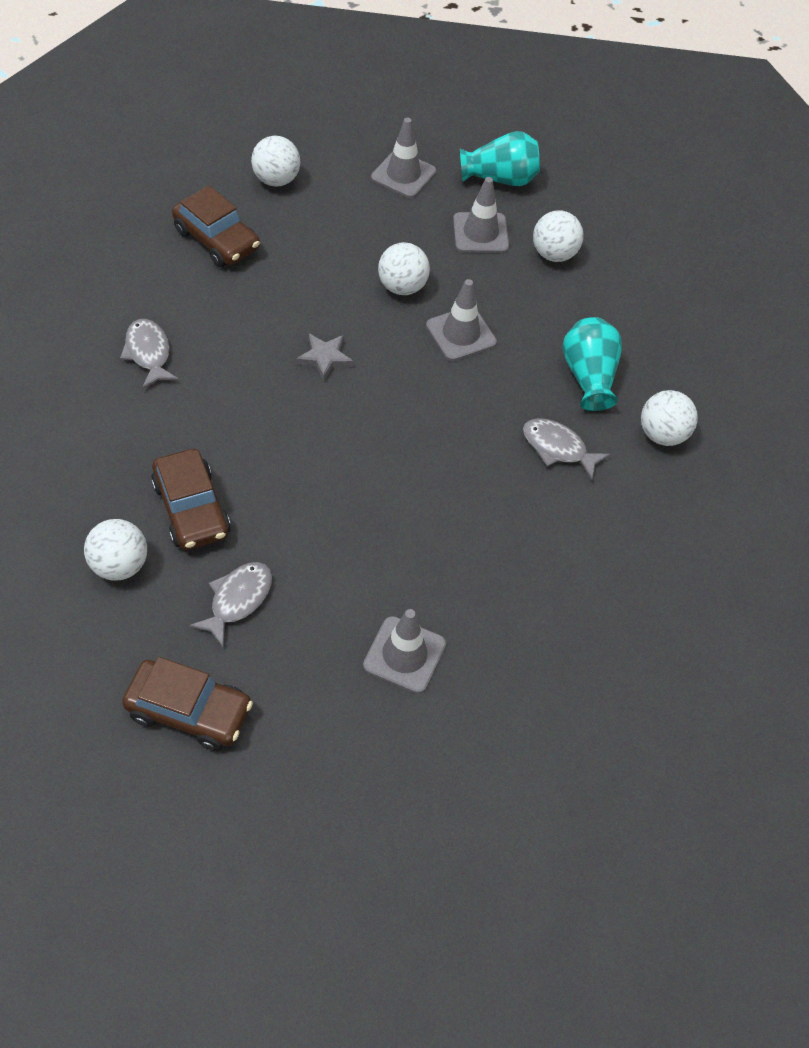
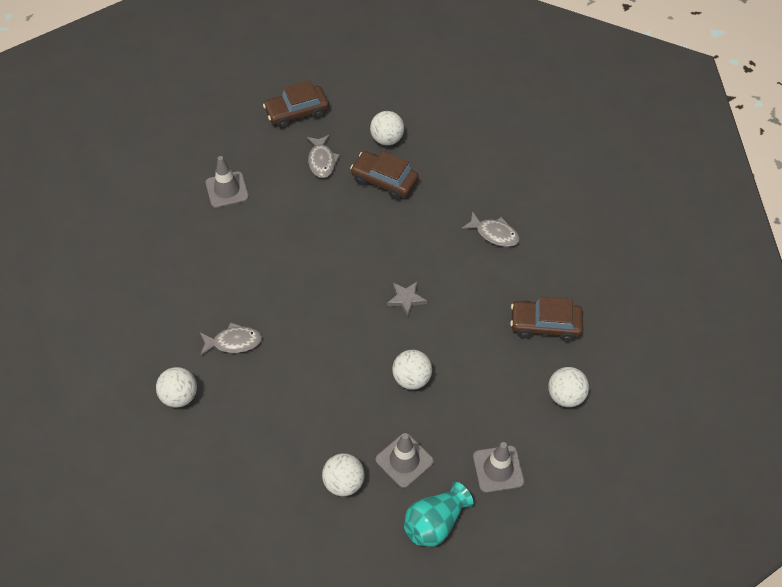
camera: 145 degrees right, 0 degrees up
grey traffic cone [426,279,497,361] -> none
turquoise vase [562,317,622,411] -> none

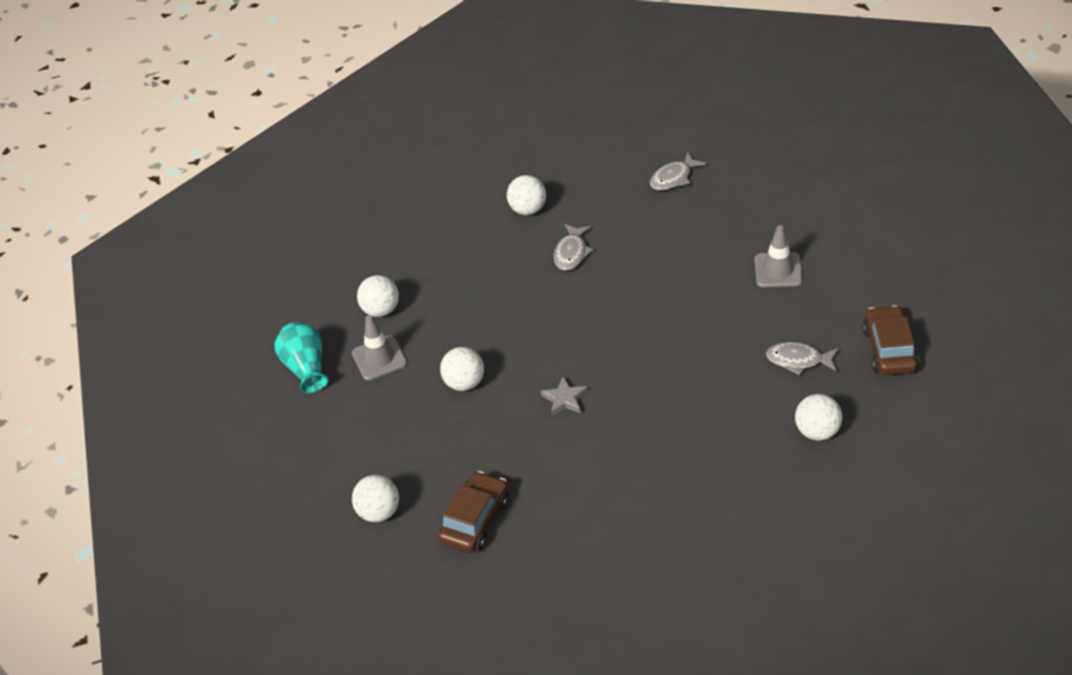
camera: 115 degrees right, 10 degrees down
brown car [350,151,419,200] -> none
grey fish [461,211,520,247] -> grey fish moved to [650,152,706,190]
grey traffic cone [473,442,524,493] -> none

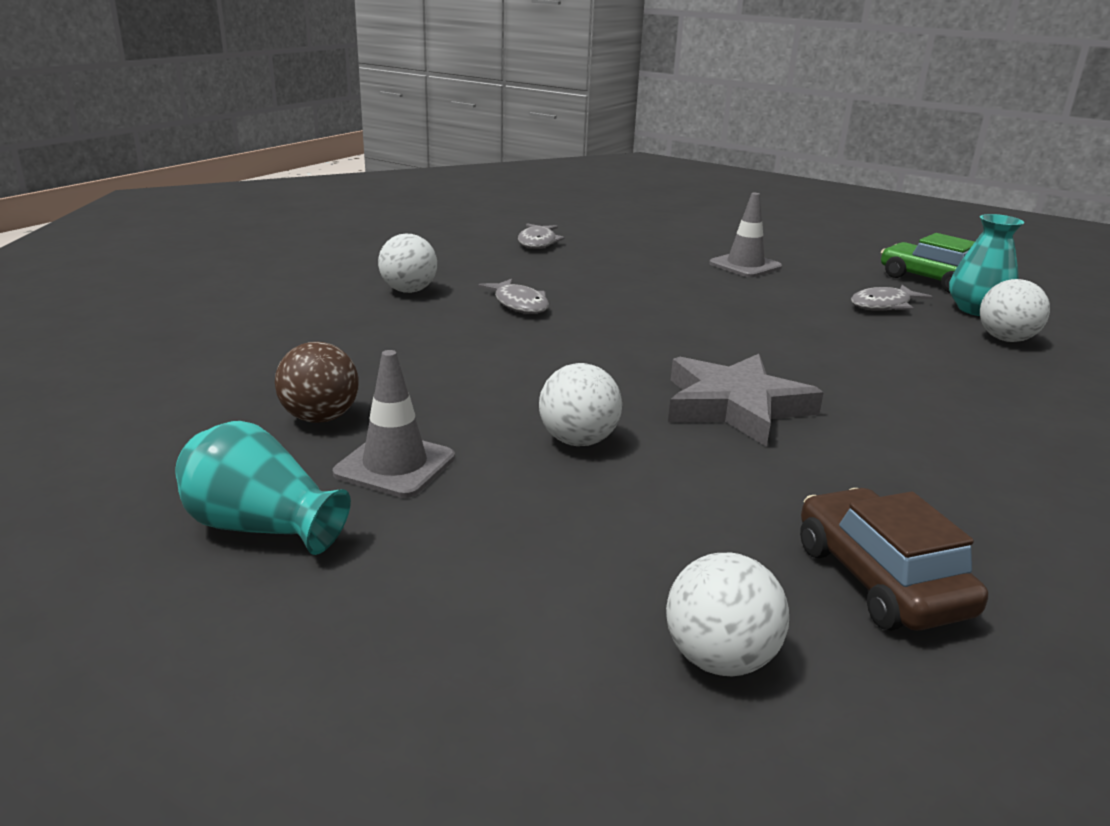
camera: 50 degrees left, 20 degrees down
white ball [357,275,399,317] -> brown ball [275,342,358,423]
grey star [541,376,588,416] -> grey star [668,354,824,447], size x1.96
brown car [862,305,919,375] -> green car [881,233,975,293]
none -> turquoise vase [949,214,1024,316]

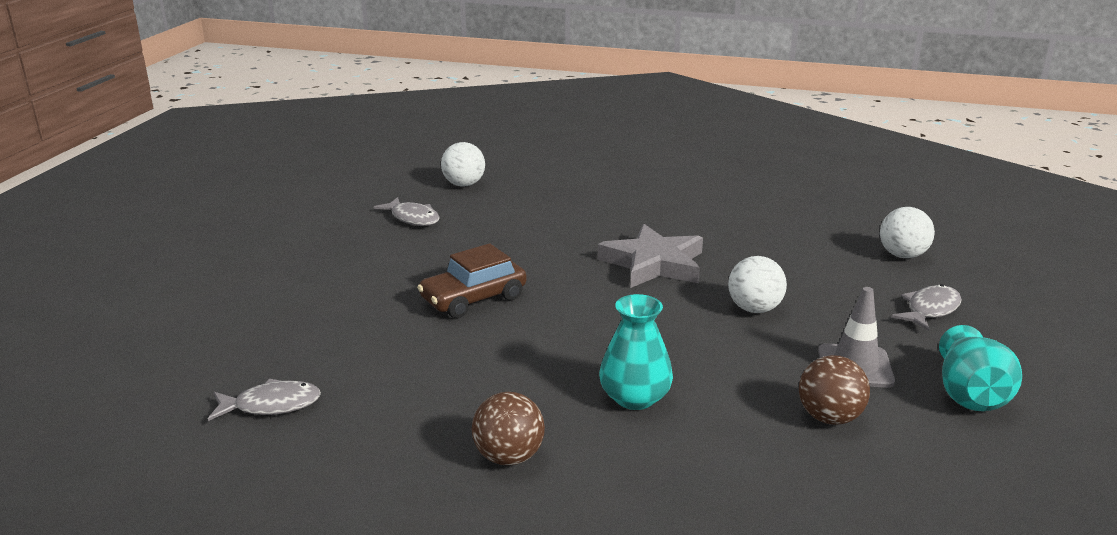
camera: 105 degrees left, 0 degrees up
white ball [378,233,437,293] -> brown ball [472,392,545,466]
grey fish [478,279,549,314] -> grey fish moved to [891,284,962,331]
grey traffic cone [709,193,782,277] -> none
brown car [800,488,988,631] -> brown car moved to [417,243,526,318]
green car [881,233,975,293] -> none
turquoise vase [949,214,1024,316] -> turquoise vase moved to [599,294,673,410]

